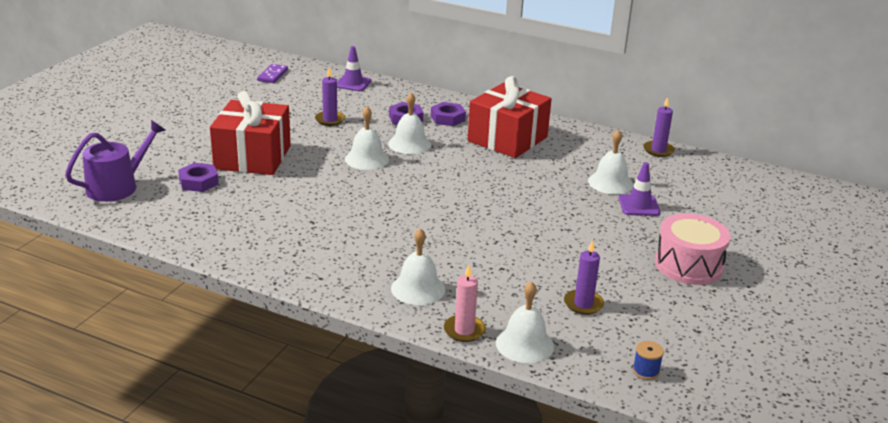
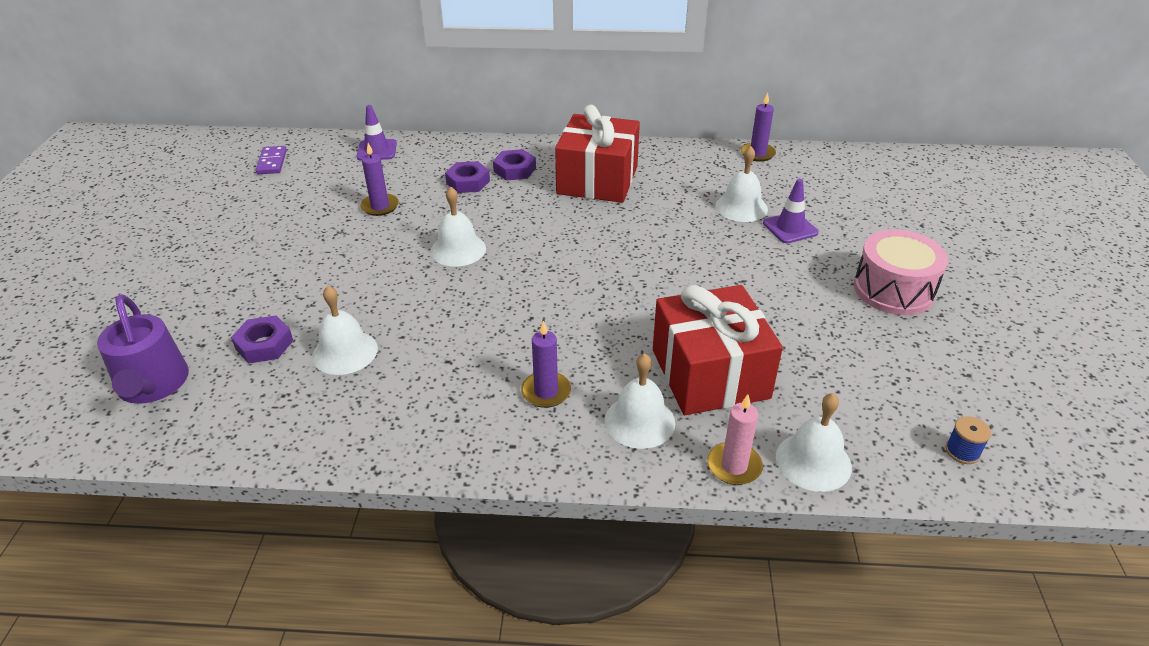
camera: 20 degrees left, 10 degrees up
purple watering can [65,120,166,202] -> purple watering can turned 135 degrees clockwise [97,294,189,404]
red gift [210,91,291,175] -> red gift moved to [653,285,783,415]
white bell [388,93,431,154] -> white bell moved to [312,286,378,375]
purple candle [564,240,604,315] -> purple candle moved to [521,321,571,408]

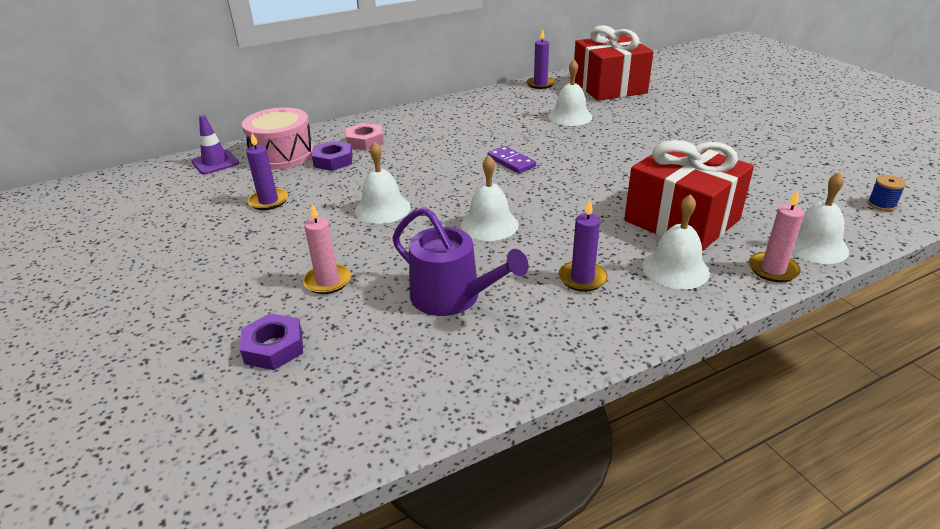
camera: 30 degrees left, 5 degrees down
purple watering can [97,294,189,404] -> purple watering can moved to [392,207,529,316]
purple domino [256,146,287,174] -> purple domino moved to [487,146,536,173]
white bell [312,286,378,375] -> white bell moved to [461,155,519,241]
purple nut [493,149,536,181] -> pink nut [346,123,384,151]
red gift [555,105,640,203] -> red gift moved to [574,25,654,101]
purple traffic cone [763,179,819,243] -> none
pink drum [854,230,948,315] -> pink drum moved to [242,107,313,170]
none -> pink candle [303,204,351,294]

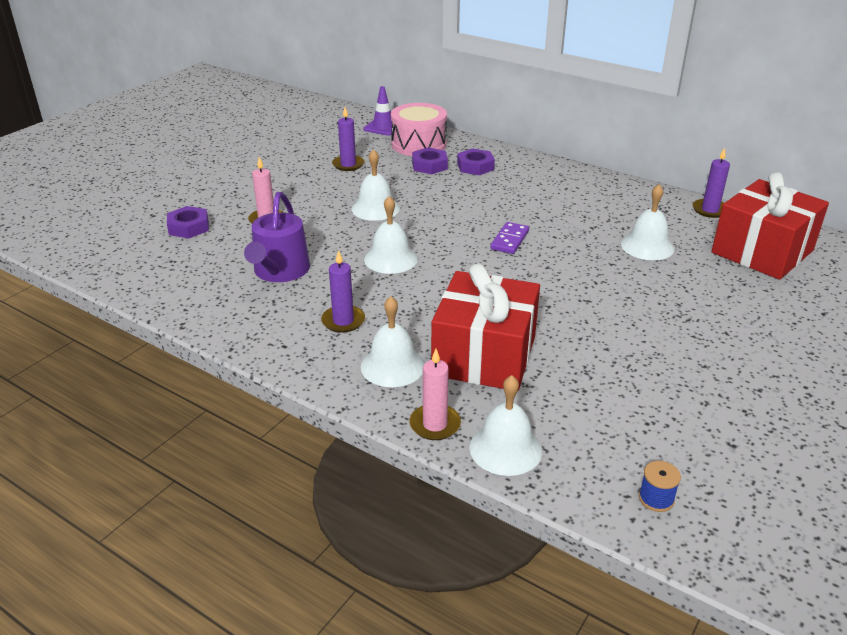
camera: 60 degrees right, 0 degrees up
pink nut [346,123,384,151] -> purple nut [457,148,495,175]

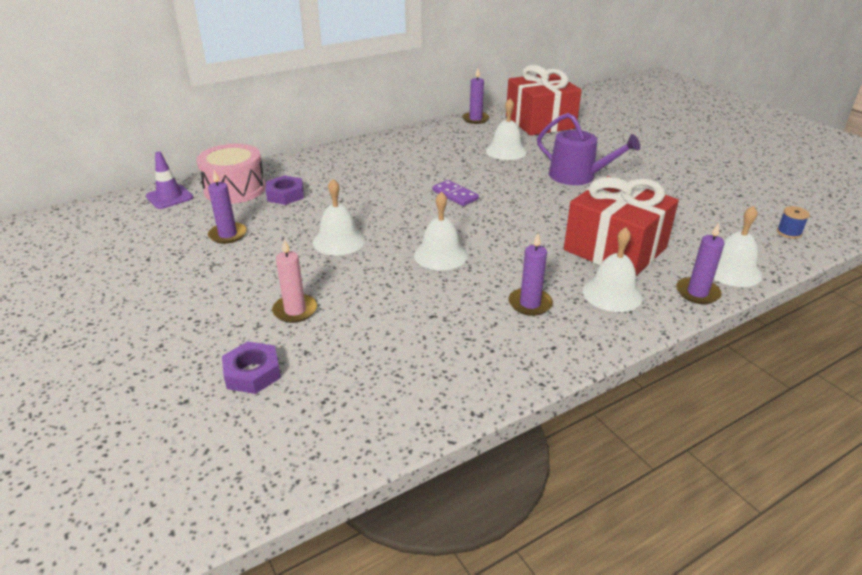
camera: 65 degrees left, 0 degrees up
purple watering can [244,192,310,282] -> purple watering can moved to [537,113,640,185]
pink candle [409,349,461,440] -> purple candle [676,223,725,304]
purple nut [457,148,495,175] -> none

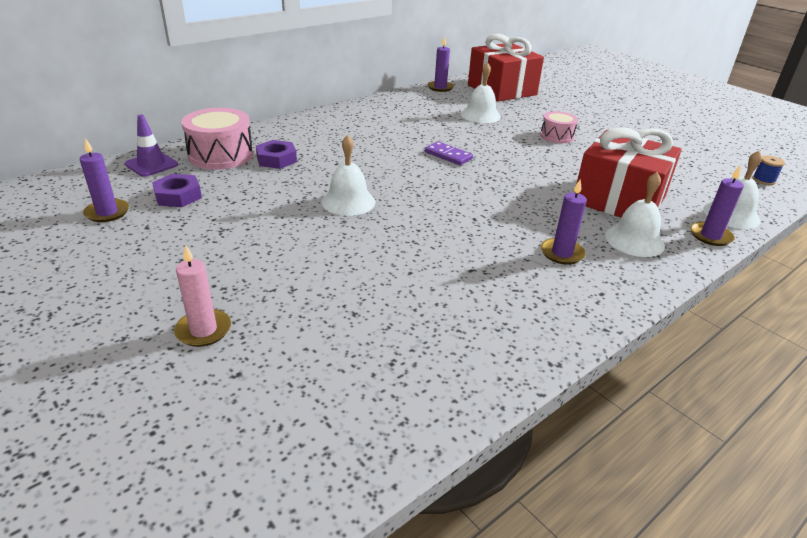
camera: 10 degrees left, 0 degrees up
purple candle [208,170,247,244] -> purple candle moved to [80,138,129,222]
purple nut [222,341,281,394] -> purple nut moved to [152,174,202,207]
pink candle [272,239,317,323] -> pink candle moved to [174,245,231,347]
white bell [414,191,468,270] -> none
purple watering can [537,113,640,185] -> pink drum [540,111,578,143]

